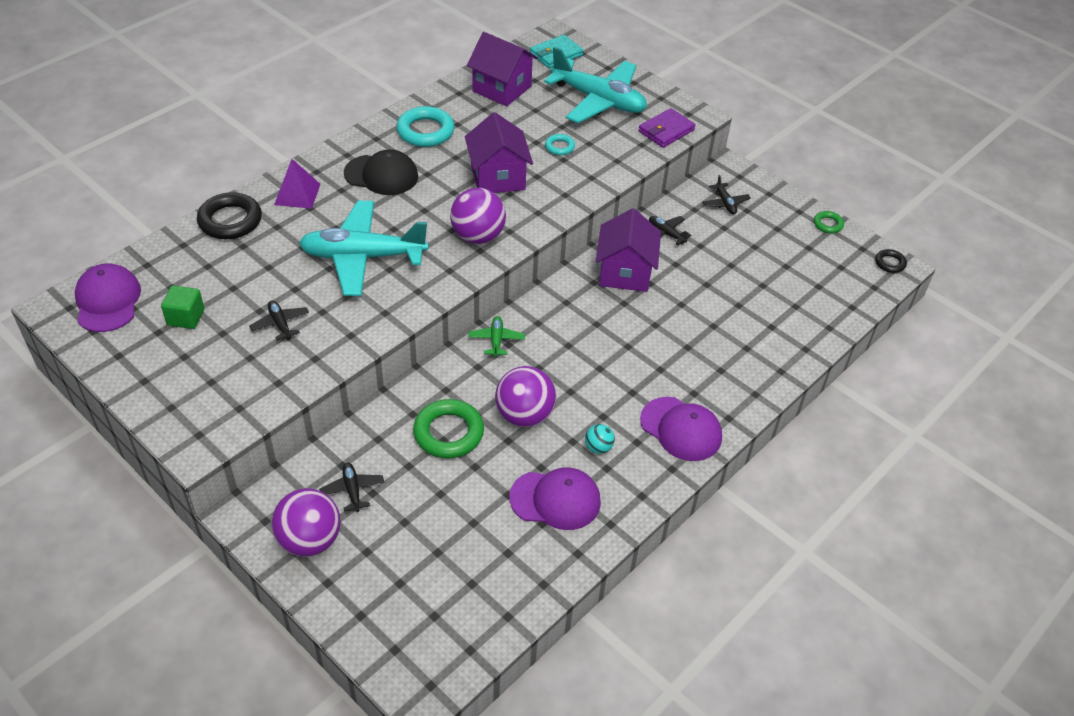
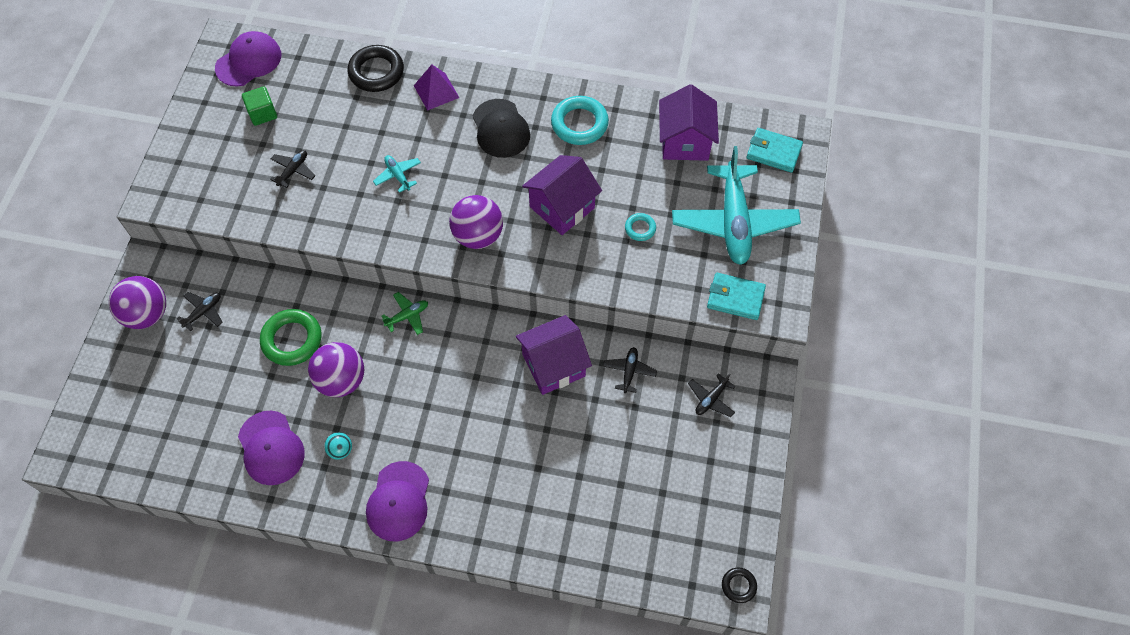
camera: 60 degrees right, 15 degrees up
turquoise plane [299,200,428,296] -> turquoise plane [373,155,421,193], size x0.41
purple wallet [638,108,696,148] -> turquoise wallet [707,273,766,320]
green ring [814,211,844,233] -> none

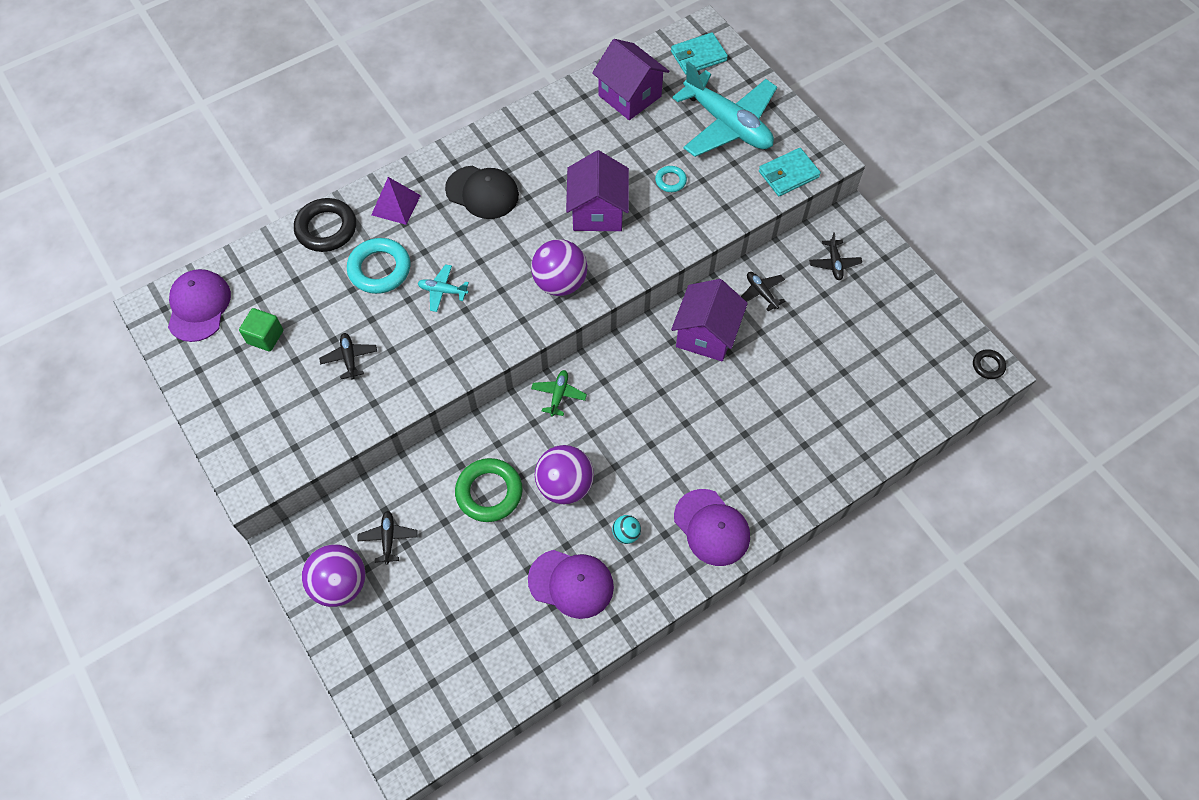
camera: 45 degrees left, 0 degrees up
turquoise ring [551,96,609,145] -> turquoise ring moved to [347,238,410,294]

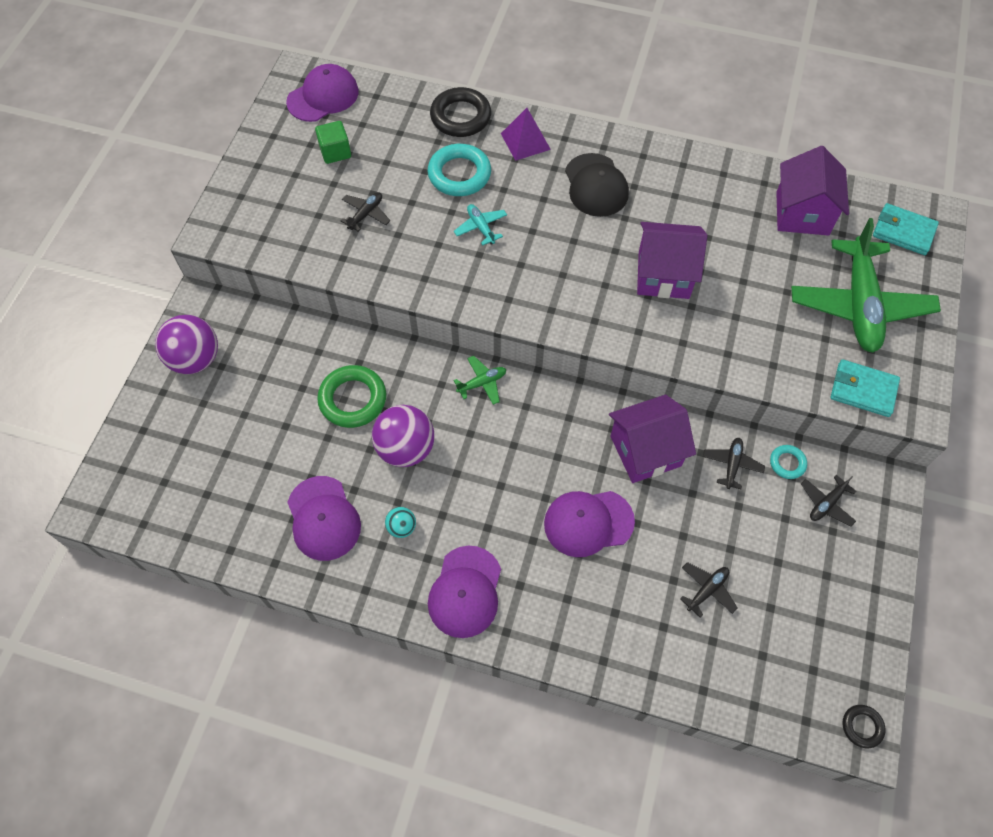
camera: 50 degrees right, 0 degrees up
black plane [357,511,417,565] -> black plane moved to [680,562,738,617]
purple ball [531,239,587,296] -> none
purple house [566,150,629,231] -> purple house turned 45 degrees clockwise [637,222,707,299]
turquoise ring [655,166,687,192] -> turquoise ring moved to [770,445,807,479]
turquoise plane [672,61,777,157] -> green plane [791,218,941,352]
none -> purple cap [544,491,635,557]

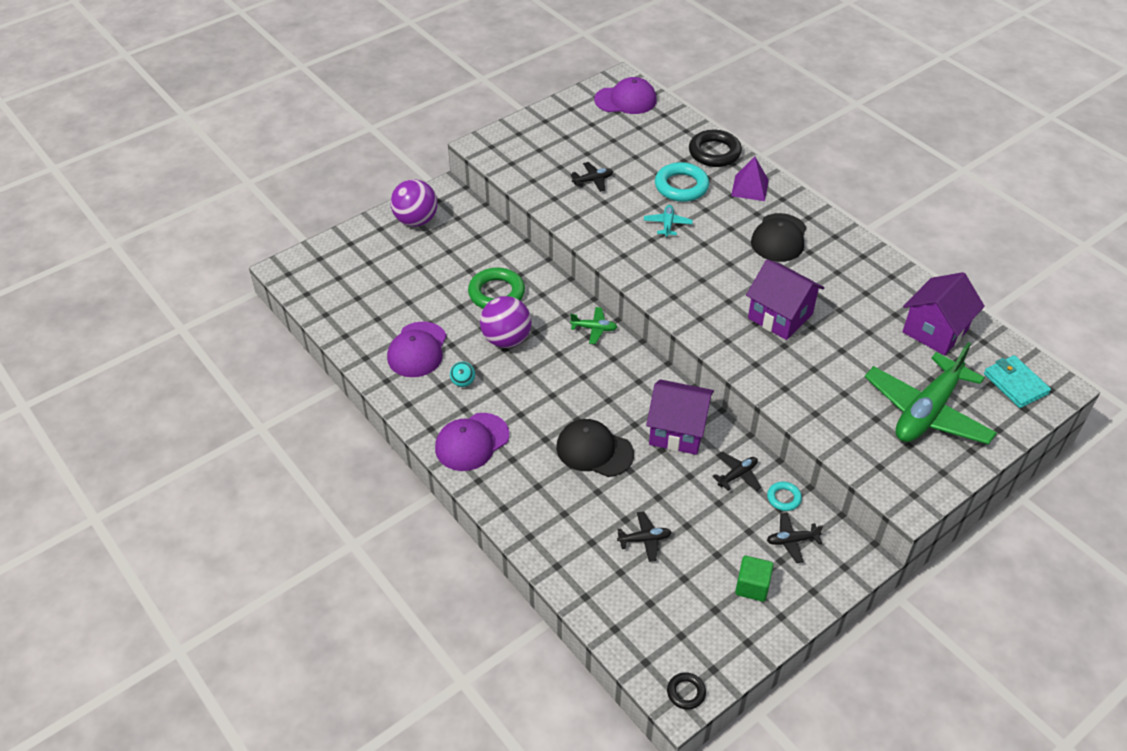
camera: 35 degrees right, 15 degrees down
green cube [315,121,351,164] -> green cube moved to [735,556,774,602]
purple cap [544,491,635,557] -> black cap [556,419,634,477]
turquoise wallet [831,359,900,417] -> none

